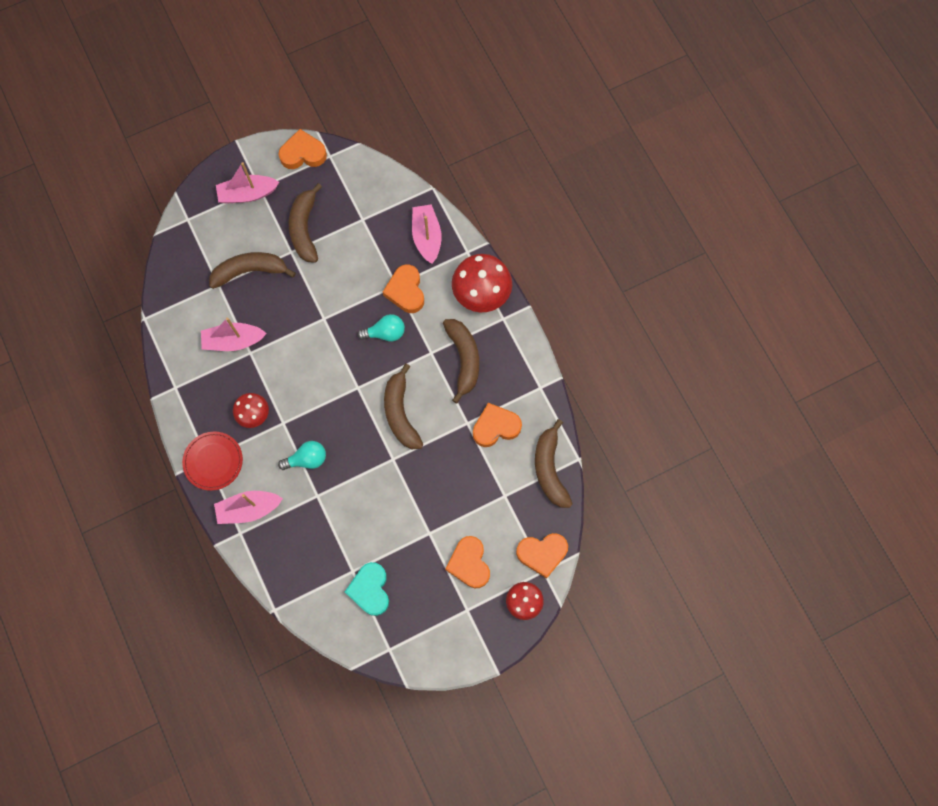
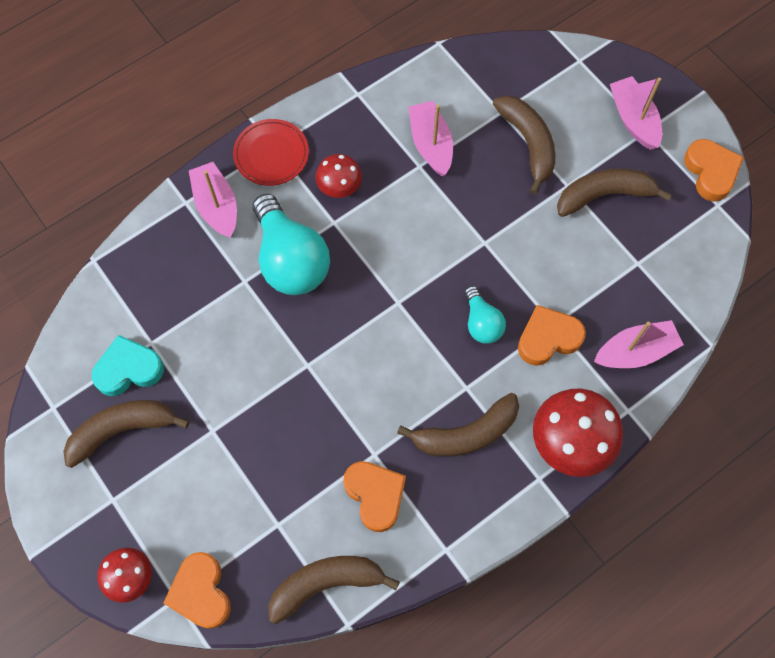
camera: 80 degrees right, 5 degrees down
turquoise light bulb [278,441,326,470] -> turquoise light bulb [253,194,330,295], size x1.88
brown banana [384,364,423,449] -> brown banana moved to [63,400,189,468]
orange heart [445,536,490,588] -> none

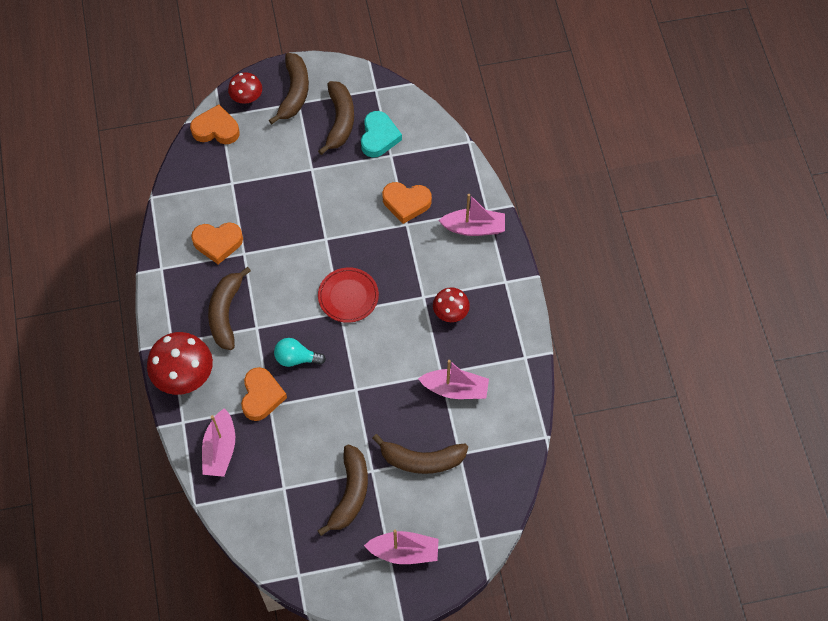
camera: 115 degrees right, 5 degrees down
red plate [233,119,309,186] -> red plate moved to [318,267,379,323]
turquoise light bulb [253,194,330,295] -> none
brown banana [268,556,400,624] -> brown banana moved to [269,53,309,124]
orange heart [684,139,744,202] -> orange heart moved to [382,182,432,224]

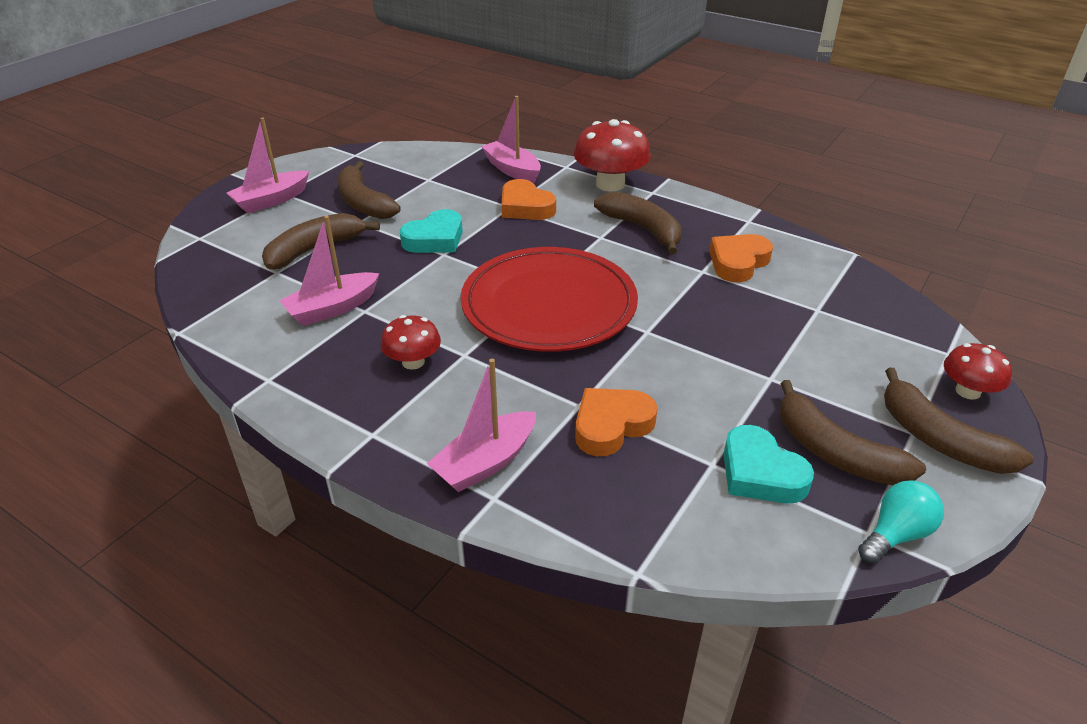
camera: 135 degrees right, 25 degrees down
orange heart [190,104,240,144] -> none
turquoise light bulb [274,338,326,367] -> turquoise light bulb moved to [858,480,944,563]
red plate [318,267,379,323] -> red plate [461,247,638,352], size x1.95
none -> turquoise heart [400,209,463,253]

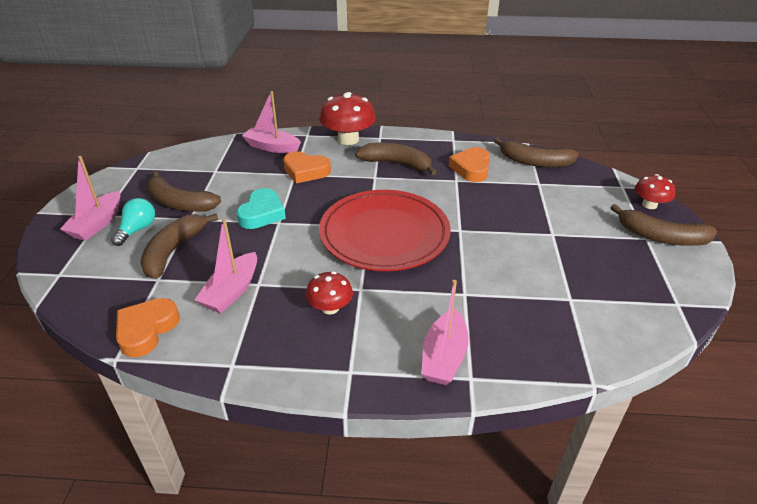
camera: 30 degrees left, 0 degrees up
orange heart [575,388,658,456] -> orange heart moved to [116,298,180,357]
turquoise heart [723,425,814,503] -> none
brown banana [780,380,926,485] -> brown banana moved to [494,137,579,167]
turquoise light bulb [858,480,944,563] -> turquoise light bulb moved to [111,198,155,246]

